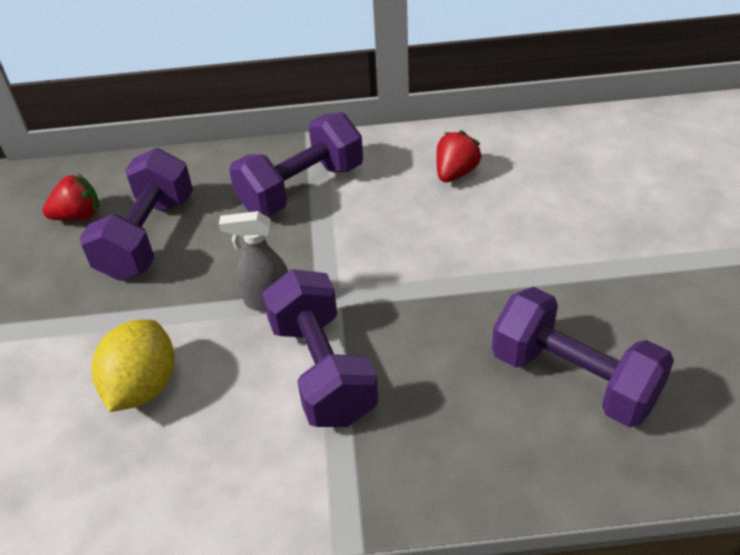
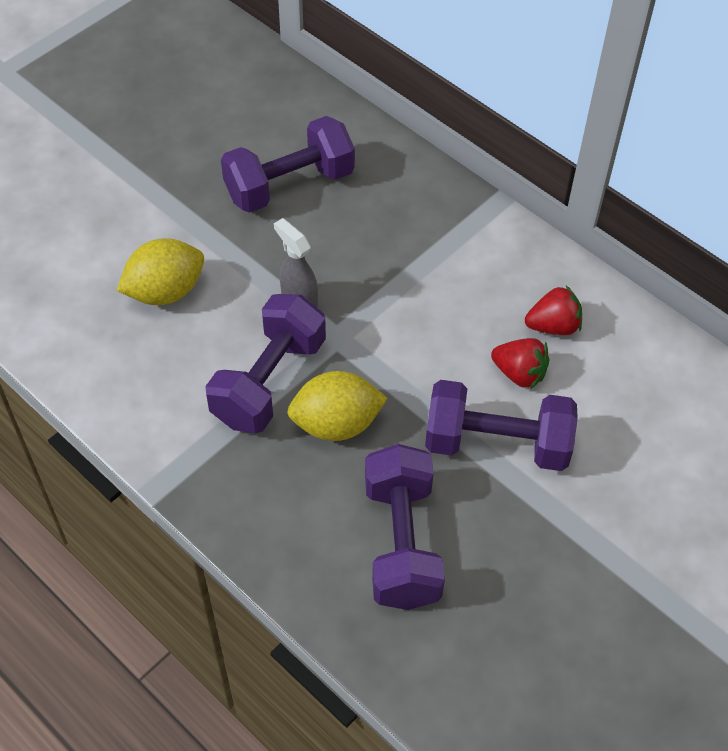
camera: 45 degrees right, 10 degrees up
red strawberry [42,174,100,221] -> red strawberry moved to [491,338,549,389]
purple dumbbell [229,112,363,216] -> purple dumbbell moved to [425,380,578,471]
none -> yellow lemon [287,371,388,441]

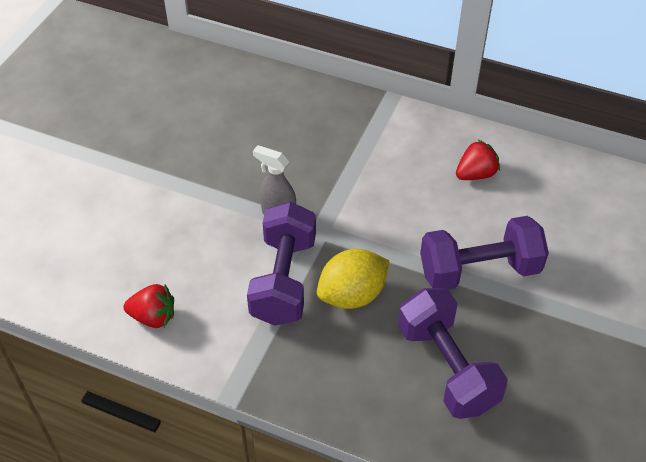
camera: 20 degrees left, 5 degrees down
yellow lemon [116,238,204,305] -> none
purple dumbbell [221,116,355,213] -> none
red strawberry [491,338,549,389] -> red strawberry moved to [124,284,174,328]

